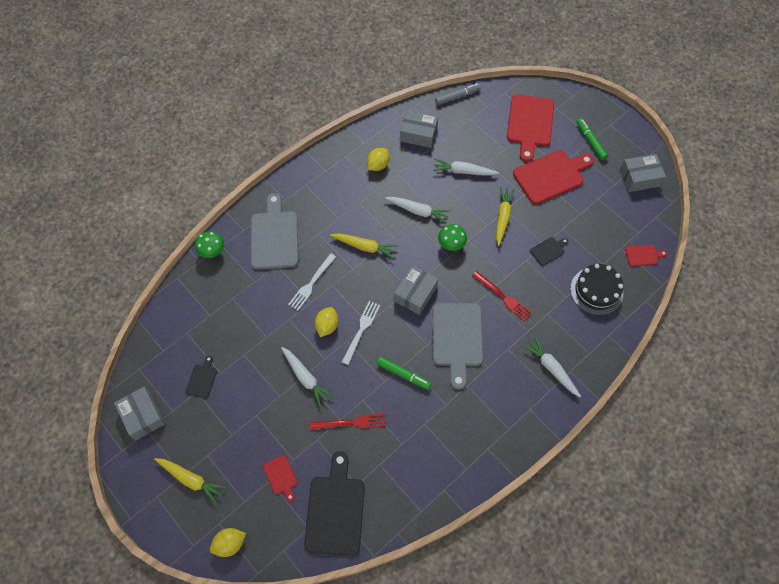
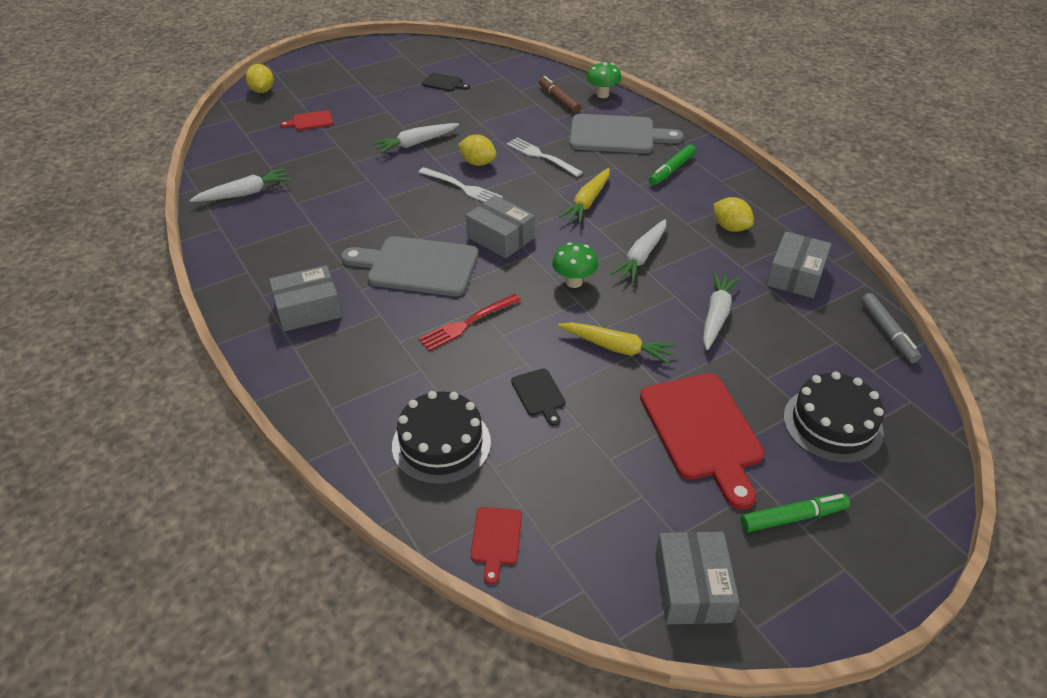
camera: 100 degrees right, 20 degrees down
grey box [114,387,165,441] -> grey box moved to [269,265,342,332]
yellow carrot [154,458,226,503] -> none
black cutting board [304,451,365,556] -> none
red fork [310,413,386,430] -> none
green marker [377,356,431,390] -> green marker moved to [649,144,696,185]
red cutting board [507,94,554,162] -> black cake [784,372,884,463]
white carrot [523,337,581,397] -> white carrot moved to [189,168,290,202]
none -> brown marker [539,76,581,114]

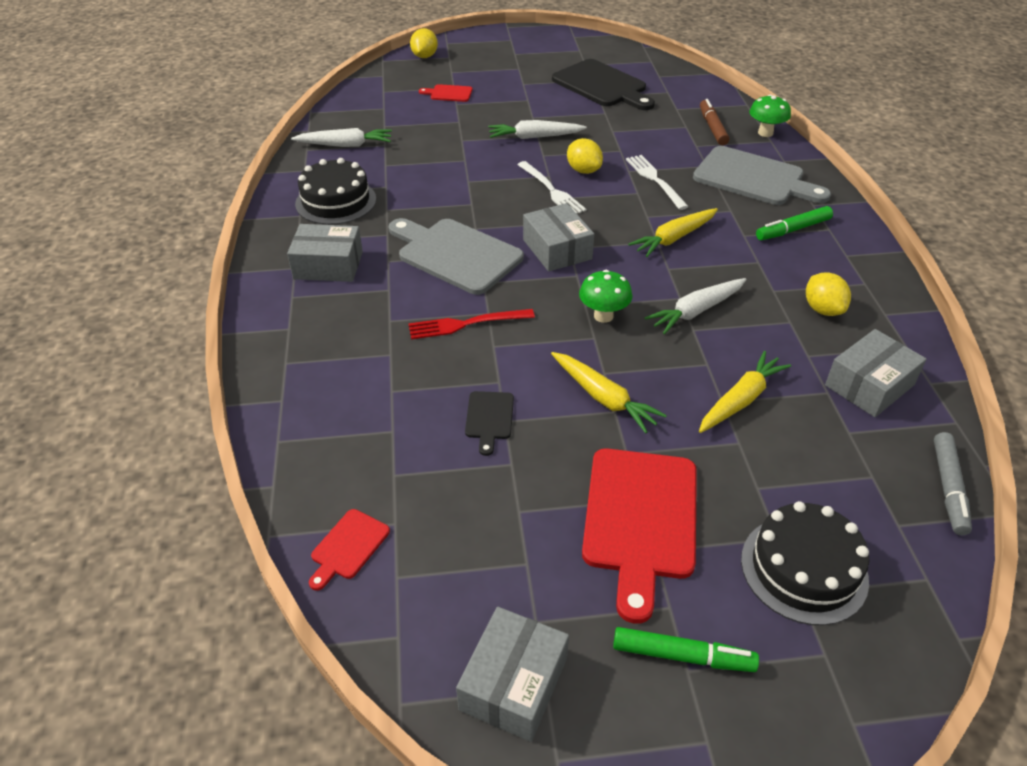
camera: 25 degrees right, 0 degrees up
black cake [392,391,491,485] -> black cake moved to [295,158,376,225]
black cutting board [422,73,470,92] -> black cutting board [552,59,655,110], size x2.14
white carrot [703,272,739,350] -> yellow carrot [699,351,791,433]

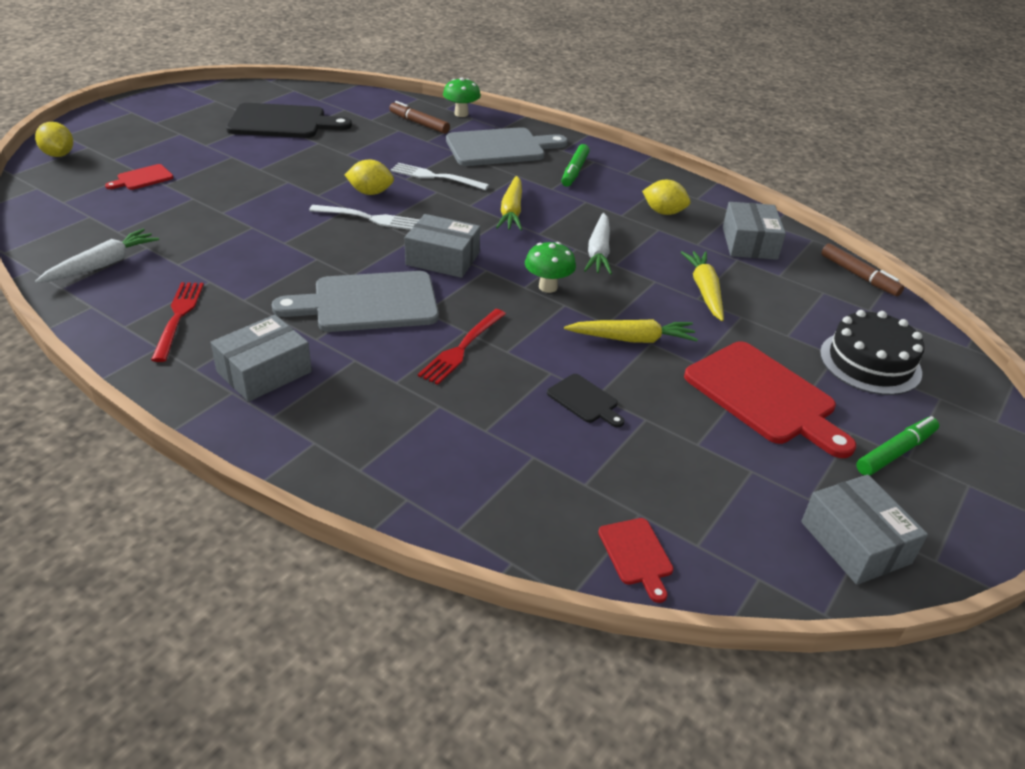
camera: 50 degrees left, 5 degrees down
black cake [295,158,376,225] -> red fork [151,282,204,362]
white carrot [488,120,587,139] -> none
grey marker [934,432,972,535] -> brown marker [821,243,904,296]

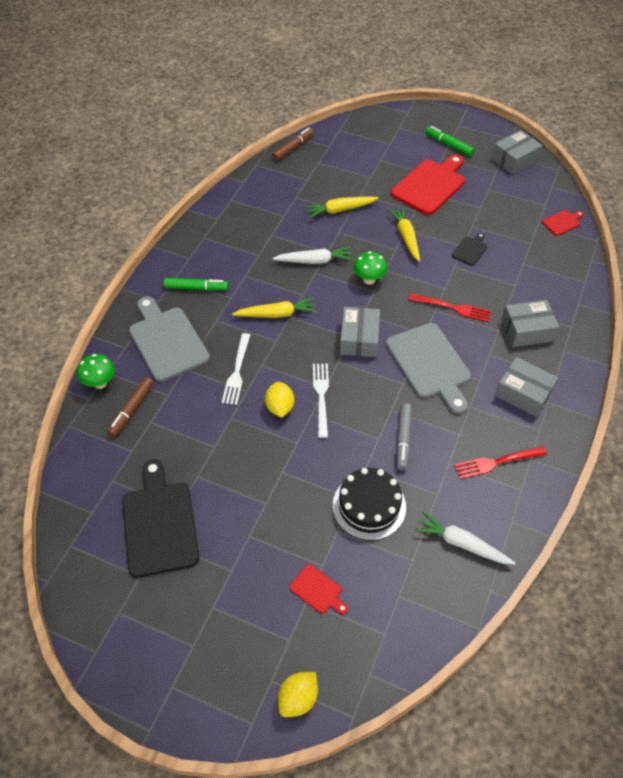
camera: 100 degrees left, 15 degrees up
yellow lemon [642,180,691,215] -> none
grey box [723,202,786,260] -> grey box moved to [501,300,559,347]
black cake [820,310,924,395] -> black cake moved to [333,468,406,540]
none -> grey marker [397,403,412,470]

